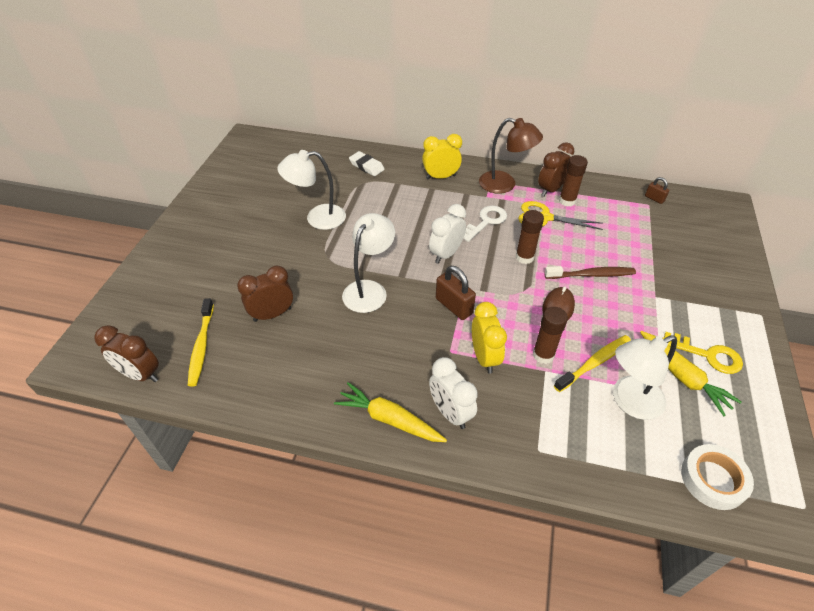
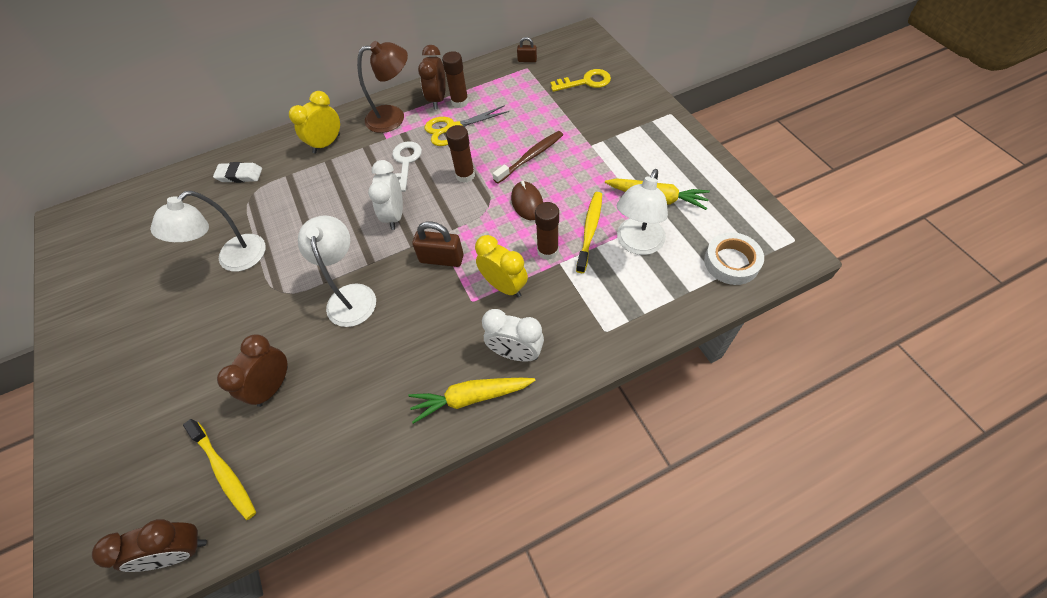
camera: 35 degrees left, 10 degrees up
yellow key [663,332,743,374] -> yellow key moved to [550,69,611,92]

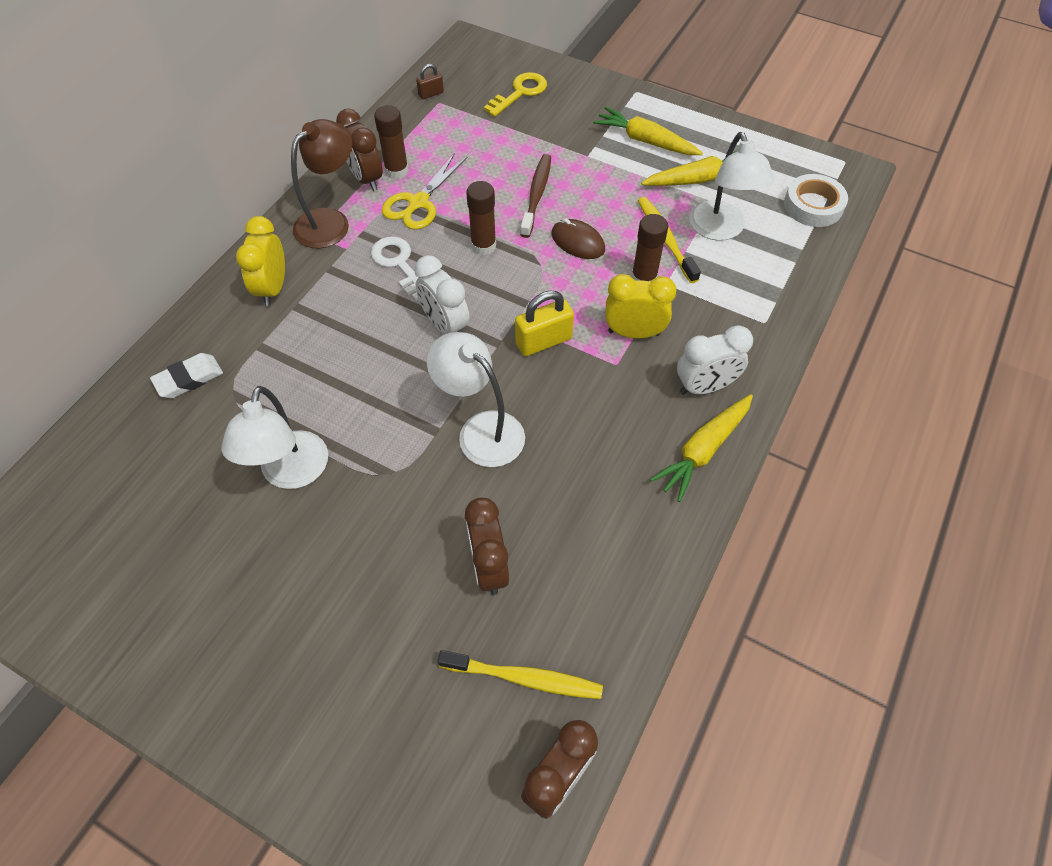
camera: 40 degrees left, 0 degrees up
brown padlock [412,221,464,267] -> yellow padlock [515,290,574,356]
none -> yellow carrot [593,107,703,155]

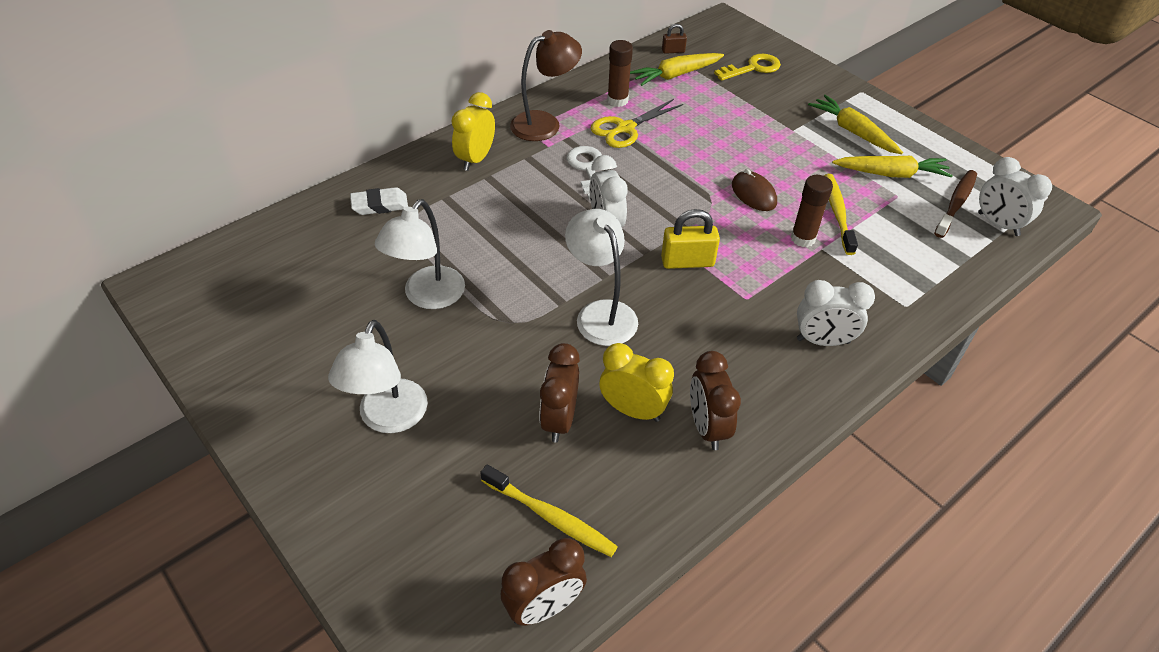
camera: 20 degrees right, 10 degrees down
brown clock [336,109,383,191] -> brown clock moved to [690,351,741,450]
brown glue stick [466,181,496,255] -> none
brown toothbrush [520,154,551,238] -> brown toothbrush moved to [934,170,977,238]
yellow clock [605,274,677,339] -> yellow clock moved to [599,343,674,422]
yellow carrot [650,394,753,502] -> yellow carrot moved to [630,53,724,86]
white lamp [689,132,774,241] -> white lamp moved to [328,320,428,433]
white tape [784,174,848,227] -> white clock [978,157,1052,236]

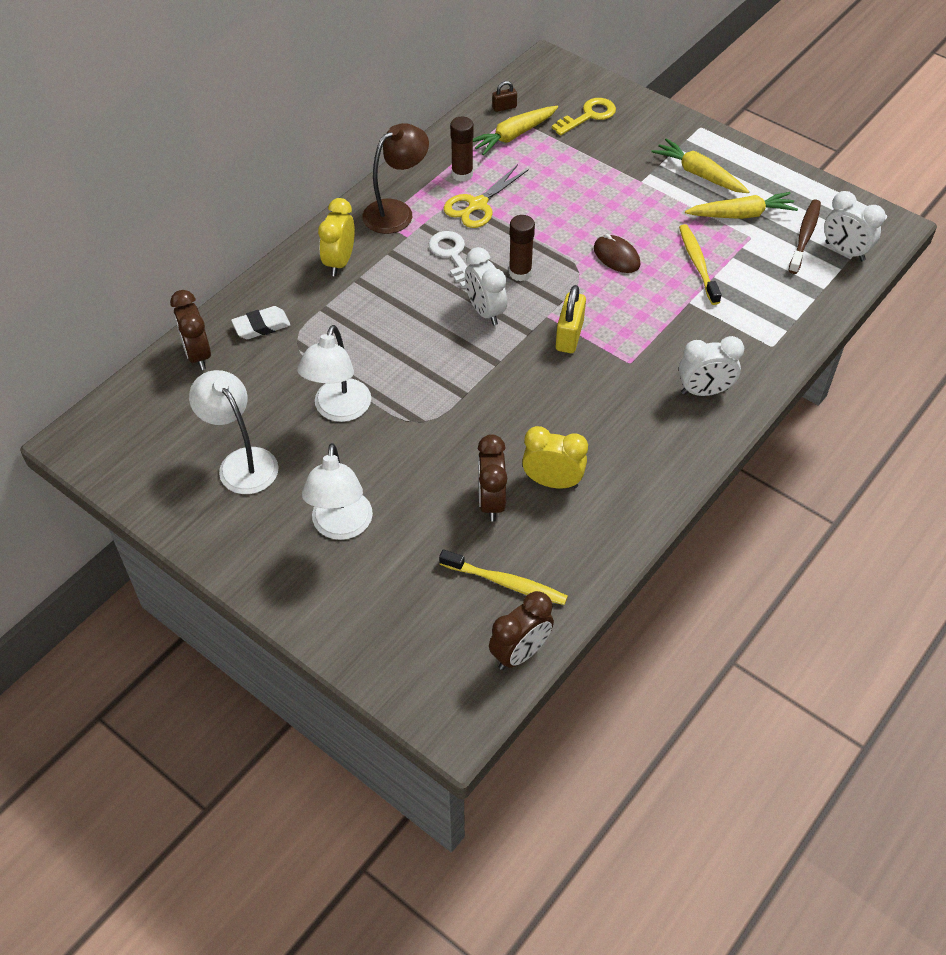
camera: 10 degrees left, 5 degrees up
white lamp [565,209,638,346] -> white lamp moved to [189,370,278,494]
yellow padlock [661,209,720,269] -> yellow padlock turned 60 degrees counterclockwise [556,285,586,353]
brown clock [690,351,741,450] -> brown clock moved to [170,290,211,370]
brown glue stick [791,175,833,247] -> brown glue stick moved to [509,215,535,281]

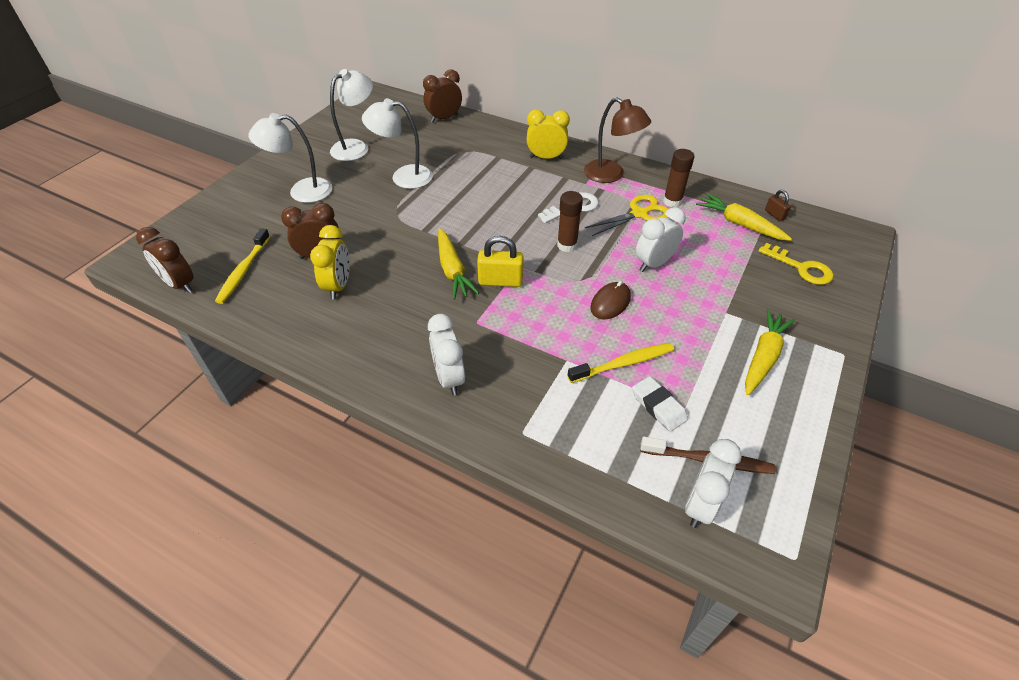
camera: 80 degrees right, 5 degrees down
white eraser [231,306,290,339] -> white eraser moved to [632,376,688,432]
yellow scissors [444,165,529,228] -> yellow scissors turned 120 degrees clockwise [585,195,669,236]
white clock [465,247,507,325] -> white clock moved to [636,207,686,272]
yellow carrot [685,192,798,219] -> yellow carrot moved to [438,228,479,300]

